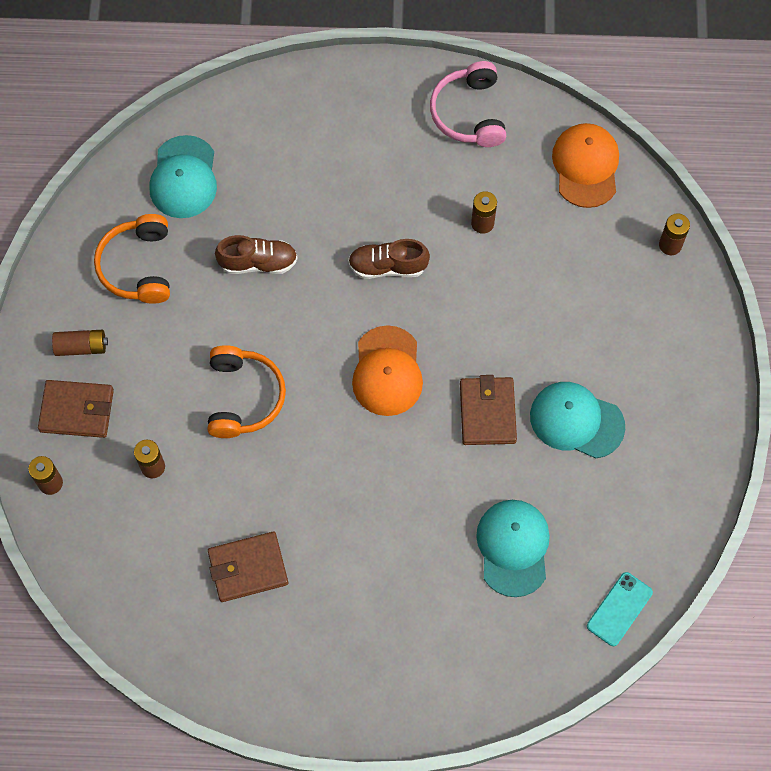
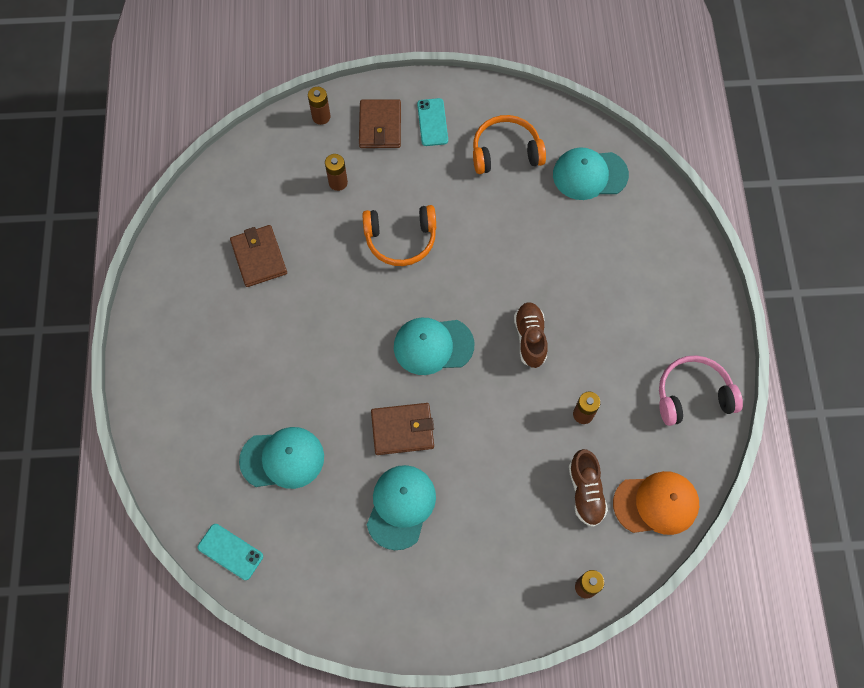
camera: 85 degrees right, 0 degrees up
brown battery [52,330,108,356] -> turquoise phone [417,98,448,146]
brown shoe [215,235,298,274] -> brown shoe moved to [569,449,608,527]
orange cap [352,325,423,416] -> turquoise cap [394,318,474,375]

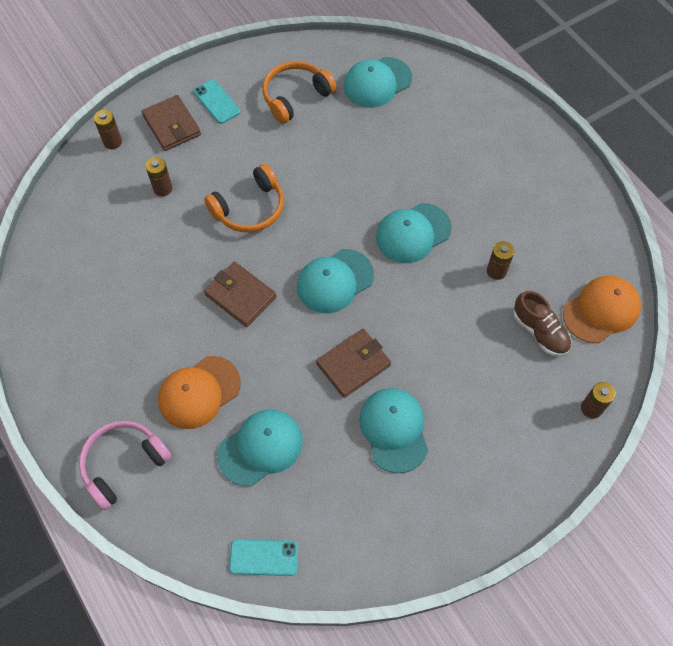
camera: 30 degrees left, 5 degrees down
brown wallet [230,225,287,287] -> brown wallet moved to [204,262,276,327]
brown shoe [514,302,548,368] -> turquoise cap [376,203,452,263]
pink headphones [659,355,743,426] -> pink headphones moved to [79,421,172,510]
none -> orange cap [158,356,241,429]

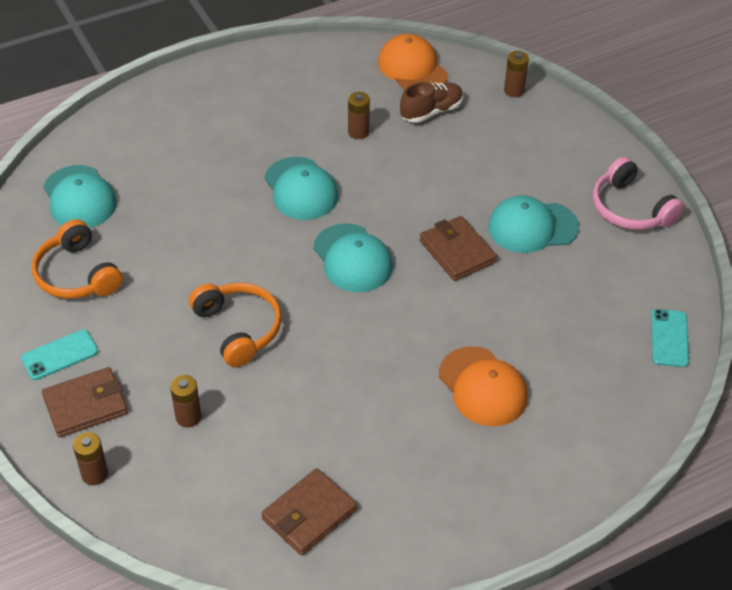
camera: 85 degrees left, 15 degrees down
pink headphones [79,421,172,510] -> pink headphones moved to [593,157,684,230]
brown wallet [204,262,276,327] -> brown wallet moved to [261,468,357,556]
turquoise cap [217,409,303,486] -> none

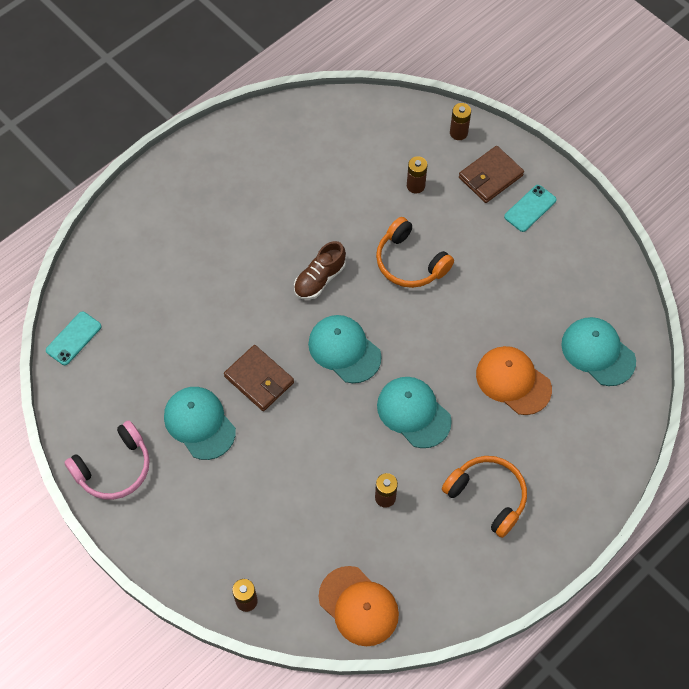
camera: 165 degrees right, 15 degrees up
orange headphones [32,219,123,299] -> orange headphones moved to [442,456,527,538]
brown wallet [261,468,357,556] -> none
brown shoe [400,82,463,123] -> brown shoe moved to [294,241,346,300]
orange cap [439,346,528,426] -> orange cap moved to [476,346,552,415]
turquoise cap [488,196,579,253] -> turquoise cap turned 105 degrees counterclockwise [164,387,236,460]
pink headphones [593,157,684,230] -> pink headphones turned 105 degrees clockwise [64,420,150,500]
turquoise phone [651,309,689,367] -> turquoise phone turned 45 degrees clockwise [46,312,102,365]

